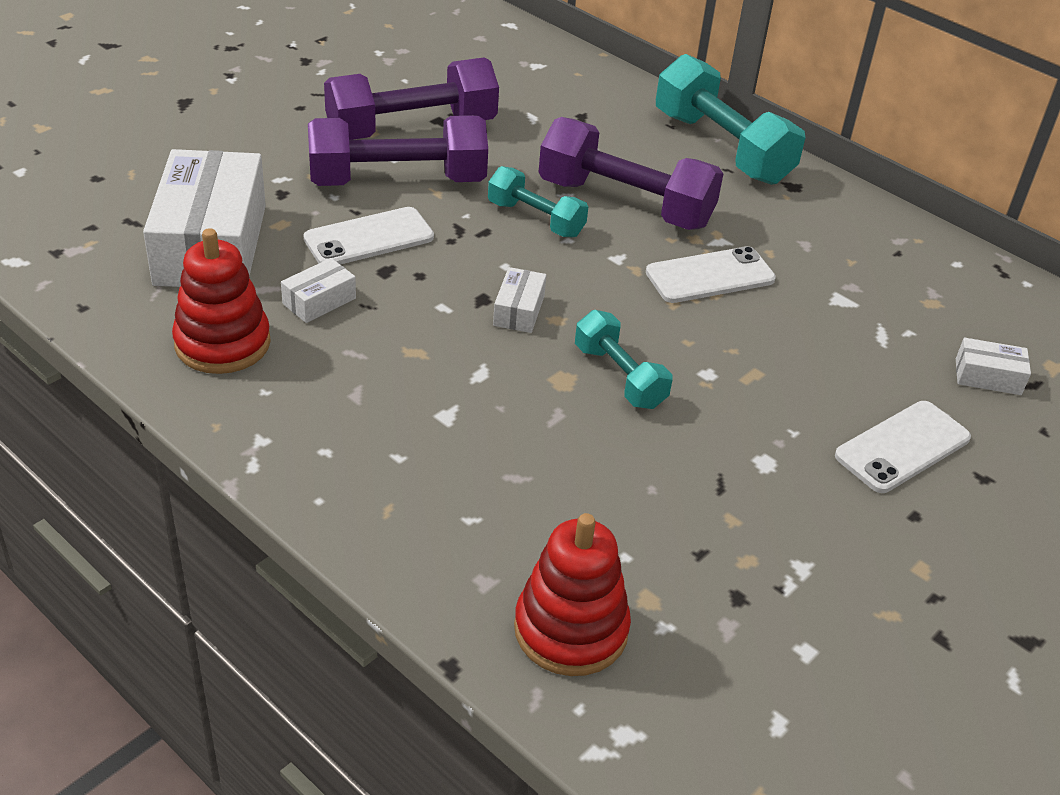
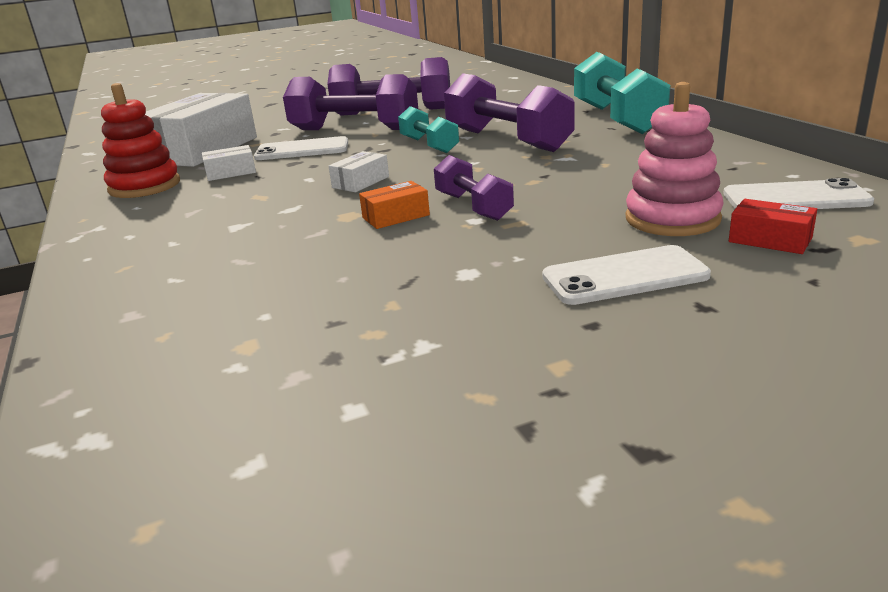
camera: 30 degrees right, 15 degrees down
red stacking toy [514,513,631,676] -> none
turquoise dumbbell [575,310,672,409] -> orange box [359,181,430,229]
white phone [646,246,776,303] -> white phone moved to [723,178,874,209]
white box [956,338,1031,395] -> red box [729,199,817,254]
none -> purple dumbbell [434,155,514,221]
none -> pink stacking toy [626,82,724,236]

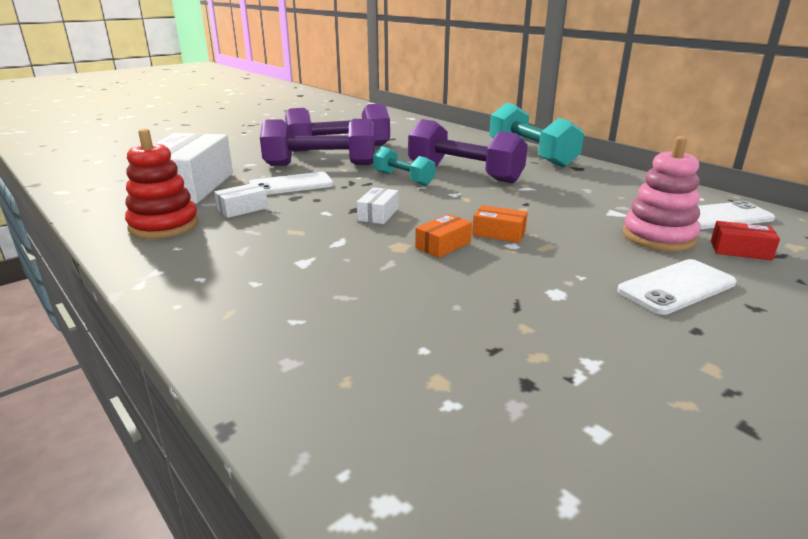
camera: 20 degrees left, 0 degrees up
purple dumbbell [434,155,514,221] -> orange box [472,205,528,243]

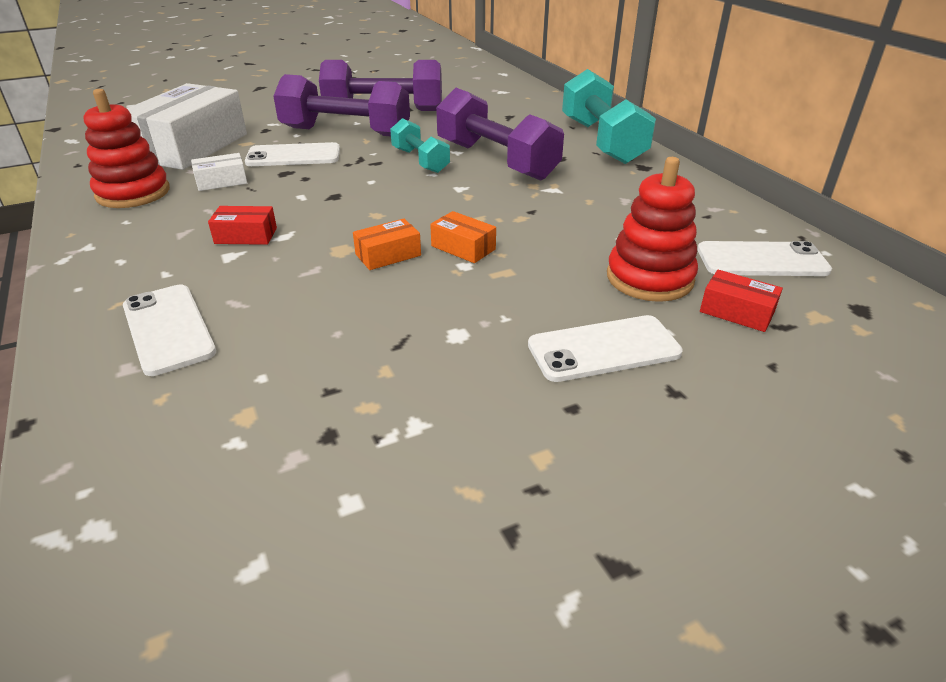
camera: 15 degrees right, 10 degrees up
white box [357,187,399,224] -> none
pink stacking toy [623,136,700,251] -> red stacking toy [607,157,698,302]
none -> white phone [123,285,216,376]
none -> red box [208,206,277,245]

